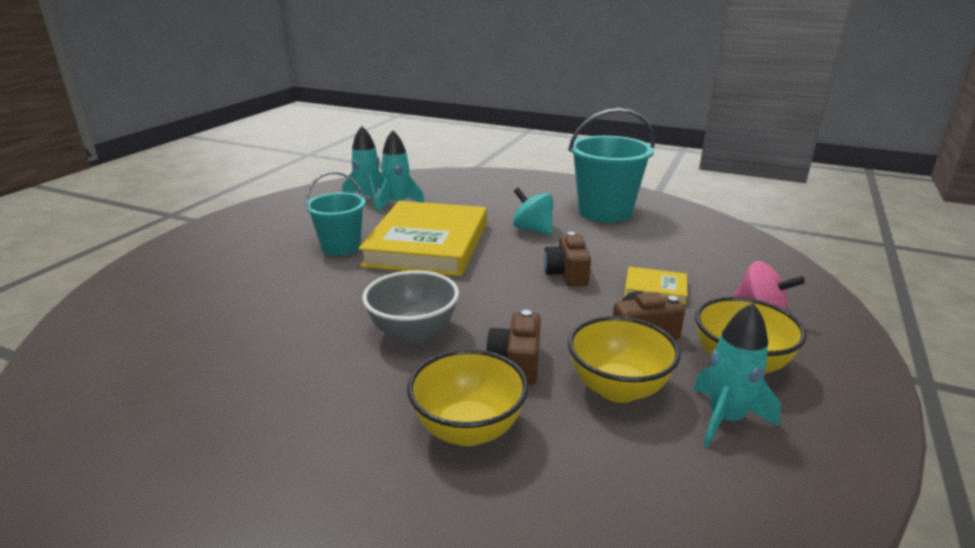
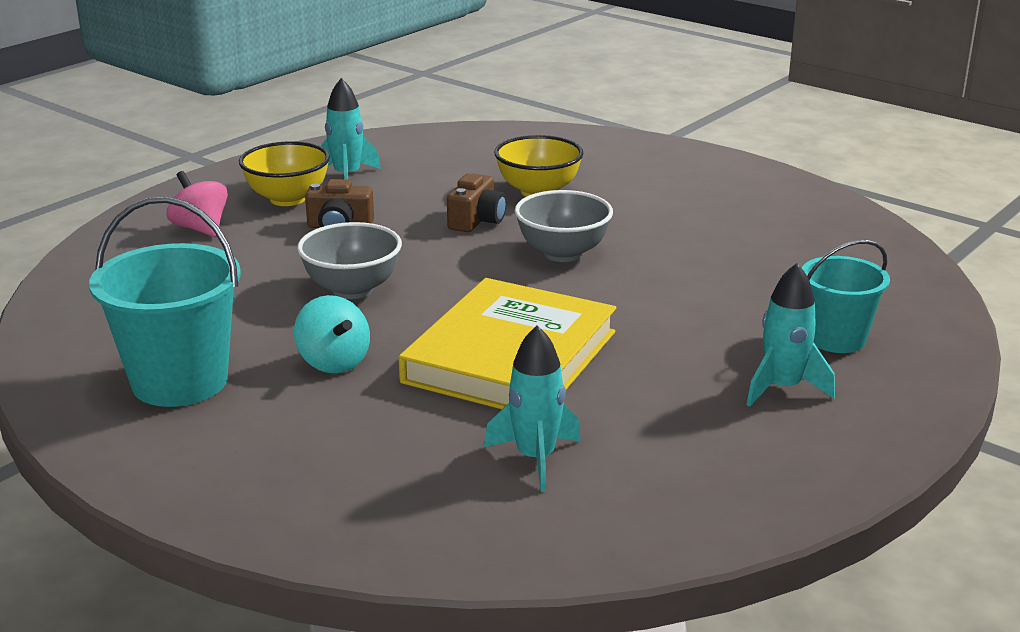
camera: 165 degrees left, 0 degrees up
turquoise bucket [305,172,366,256] -> turquoise bucket moved to [802,240,890,353]
turquoise rocket [342,126,384,208] -> turquoise rocket moved to [746,263,835,407]
brown camera [544,232,591,286] -> grey bowl [297,222,402,299]
yellow bowl [568,316,681,403] -> none
yellow book [624,267,688,305] -> none

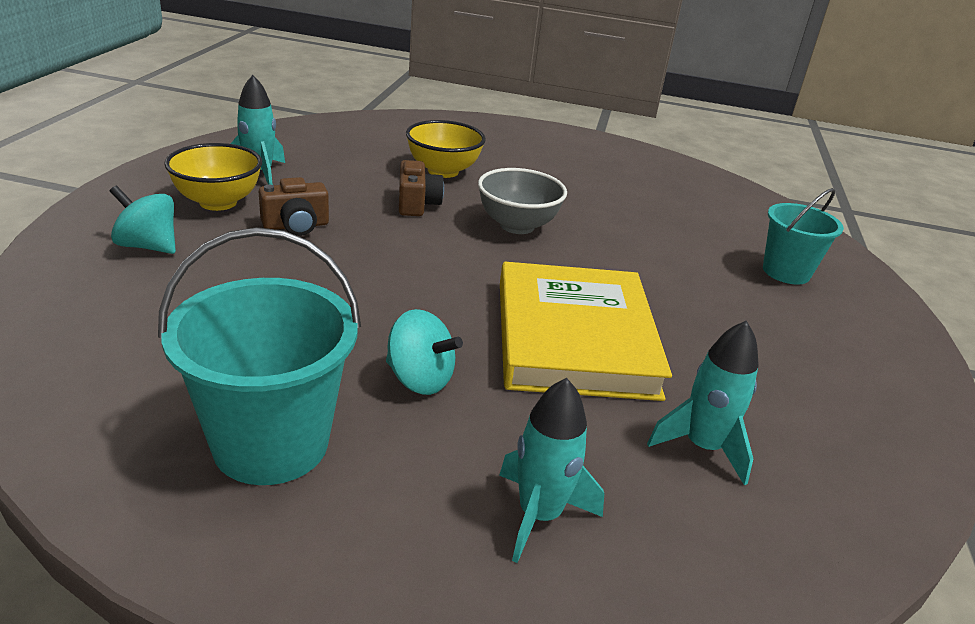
camera: 30 degrees left, 5 degrees up
pink spinning top [167,171,228,237] -> turquoise spinning top [110,185,176,254]
grey bowl [297,222,402,299] -> none
turquoise rocket [746,263,835,407] -> turquoise rocket moved to [499,378,604,563]

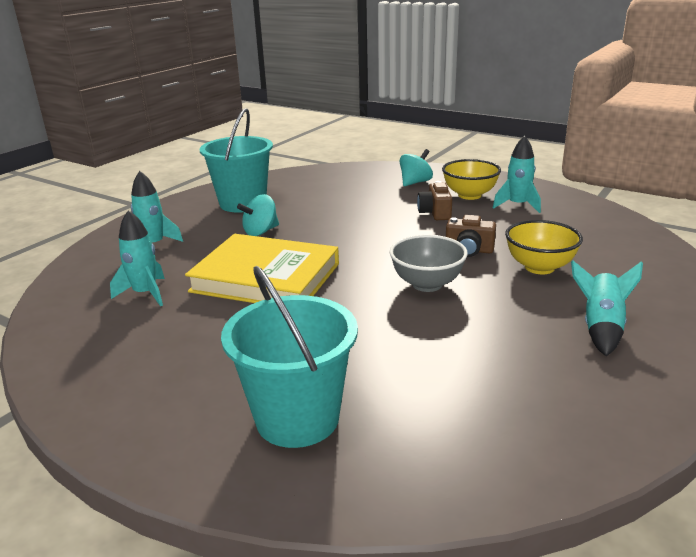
camera: 115 degrees right, 5 degrees down
turquoise bucket [763,188,844,285] -> turquoise bucket [221,266,358,448], size x1.57
none -> turquoise rocket [571,260,643,356]

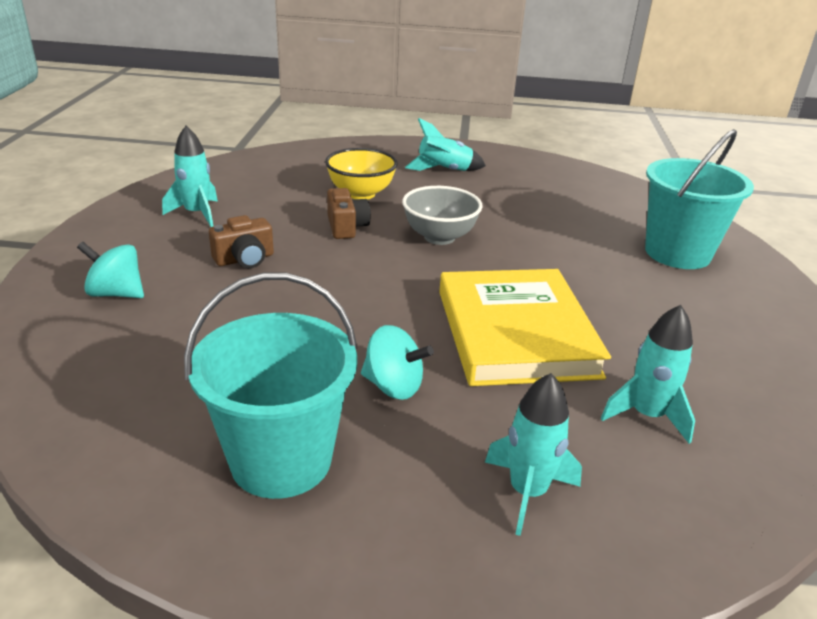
camera: 120 degrees left, 5 degrees up
yellow bowl [442,159,501,200] -> none

